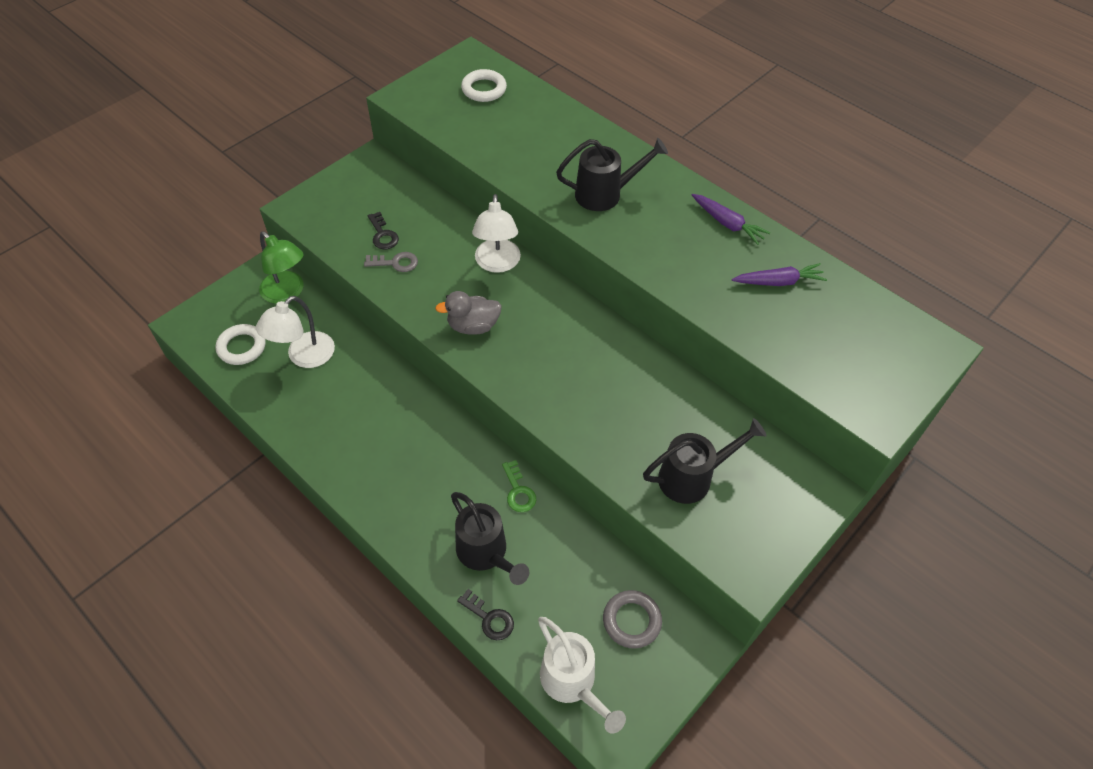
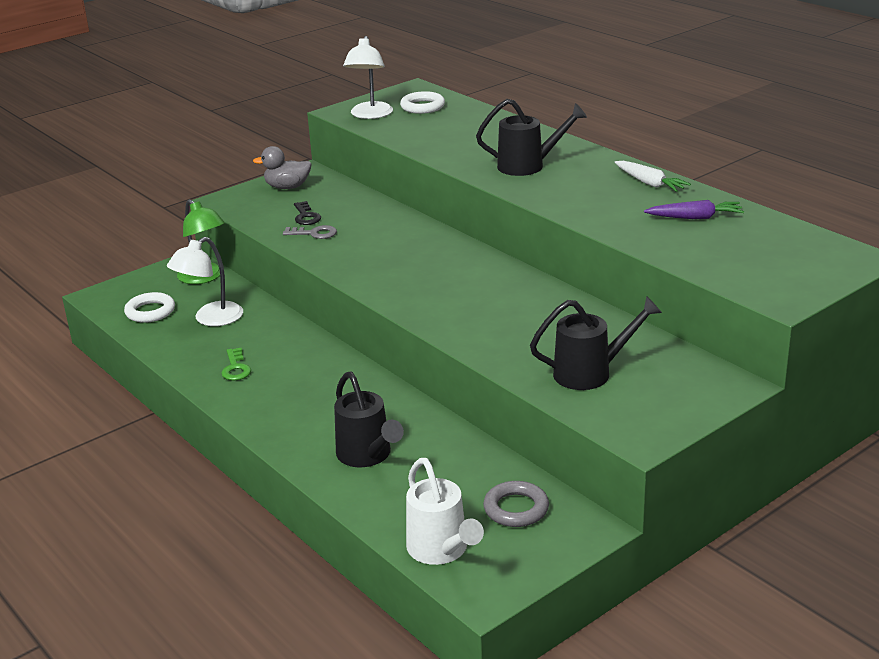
camera: 10 degrees right, 25 degrees down
grey duck [435,291,502,335] -> grey duck moved to [253,146,312,189]
black key [457,589,514,640] -> none
white lamp [472,194,521,273] -> white lamp moved to [343,36,393,119]
green key [502,460,536,512] -> green key moved to [221,348,251,381]
purple carrot [692,194,770,245] -> white carrot [614,161,691,192]

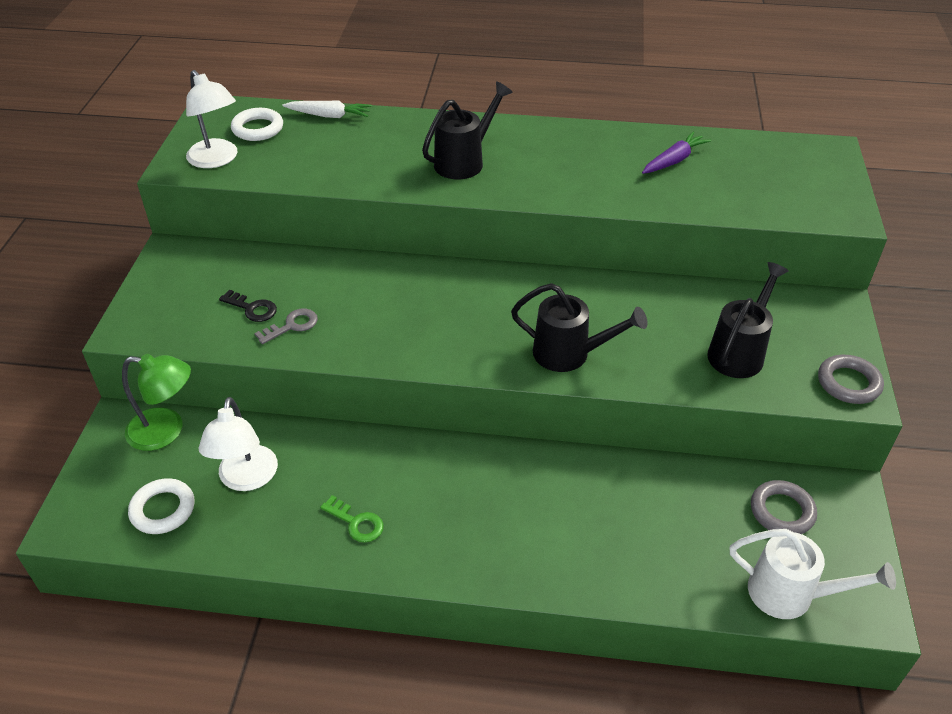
camera: 45 degrees left, 15 degrees up
grey duck [253,146,312,189] -> none
black watering can [334,371,404,467] -> black watering can moved to [511,283,648,372]
white carrot [614,161,691,192] -> white carrot moved to [282,101,372,118]
none -> grey ring [818,355,884,404]

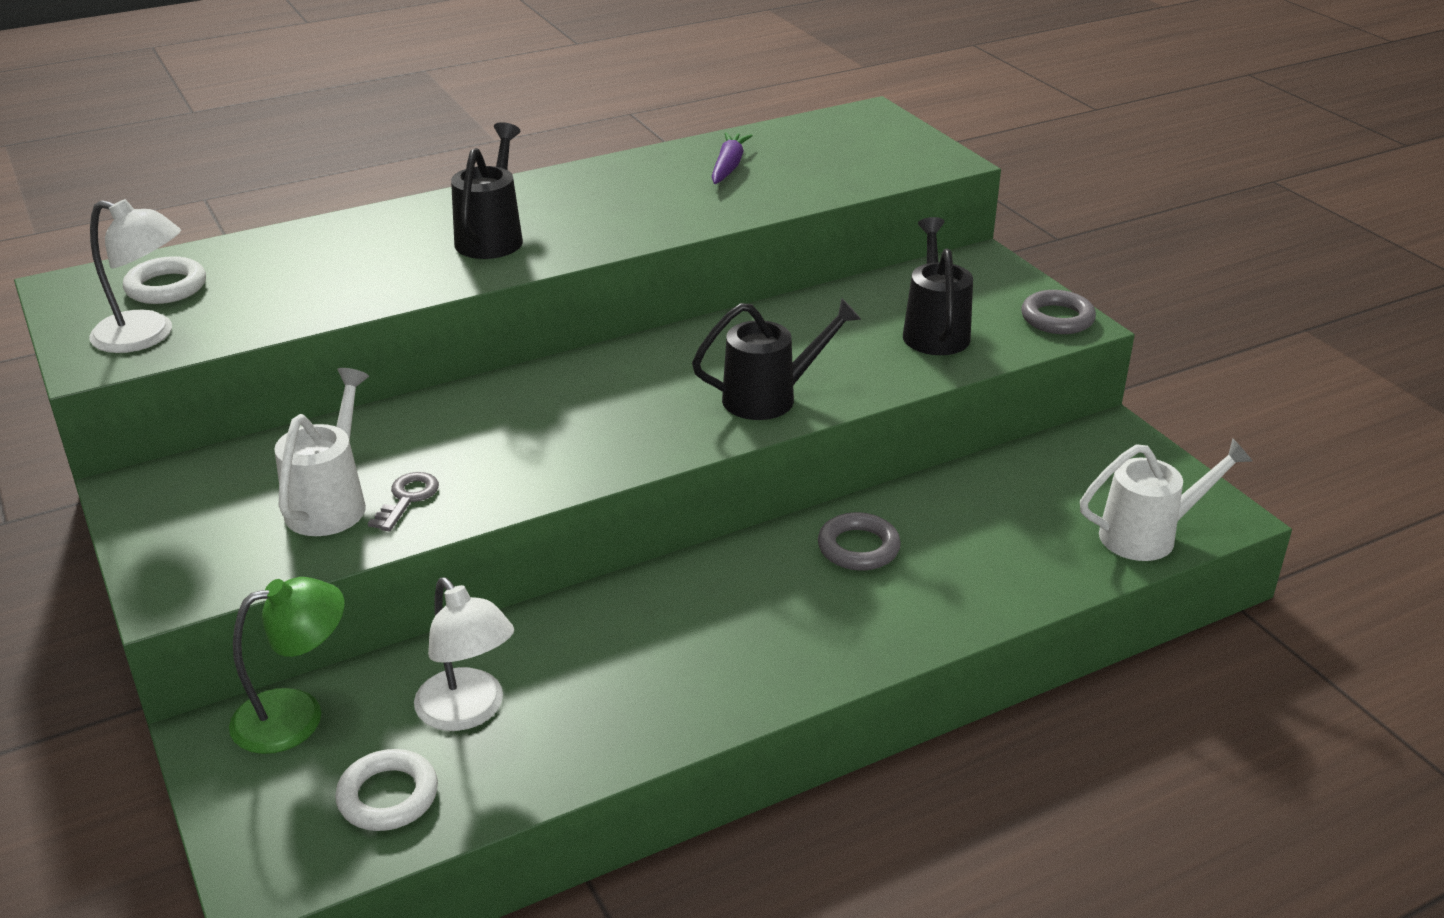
camera: 35 degrees left, 10 degrees down
black key [219,290,277,322] -> white watering can [274,368,369,536]
white carrot [282,101,372,118] -> none
green key [320,495,384,543] -> none
grey ring [751,480,817,534] -> grey ring moved to [818,512,901,571]

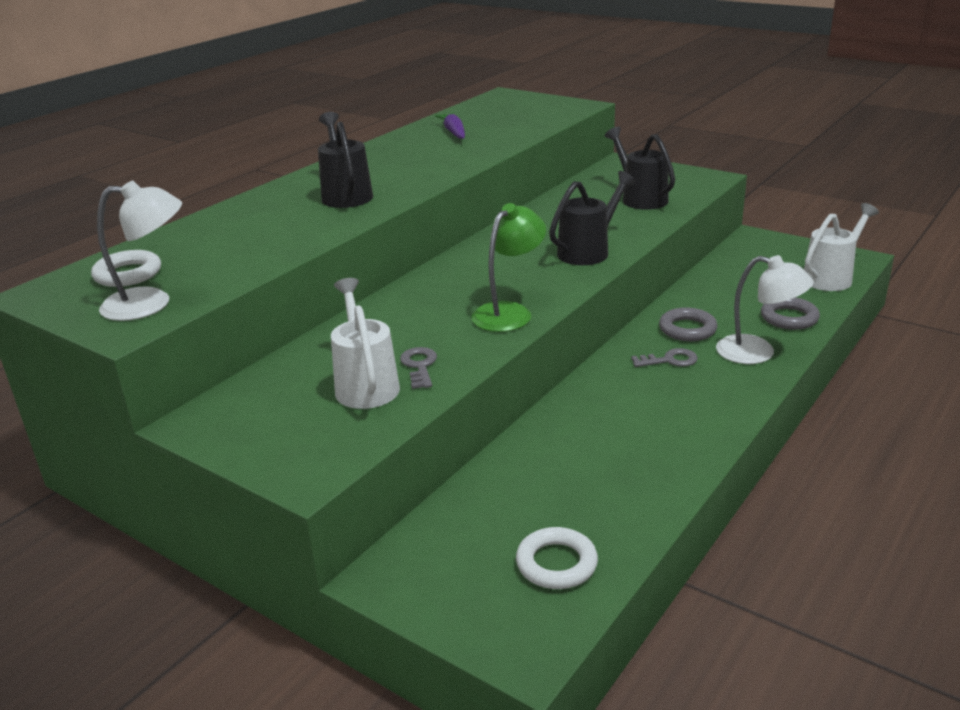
camera: 25 degrees left, 5 degrees down
green lamp [229,577,344,754] -> green lamp moved to [471,203,546,332]
white lamp [414,578,514,731] -> white lamp moved to [716,255,814,364]
grey ring [1021,290,1096,334] -> grey ring moved to [761,297,820,330]
none -> grey key [631,348,698,367]

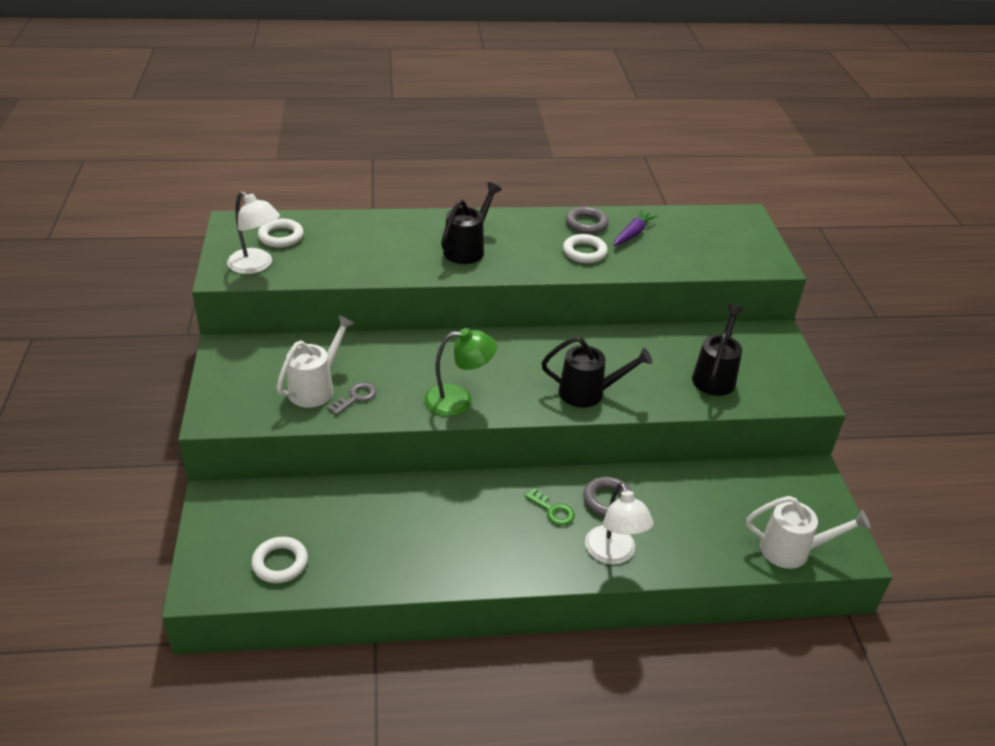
camera: 45 degrees right, 10 degrees up
grey key [631,348,698,367] -> green key [525,488,575,525]
grey ring [761,297,820,330] -> grey ring moved to [566,207,609,234]
none -> white ring [563,234,608,263]

